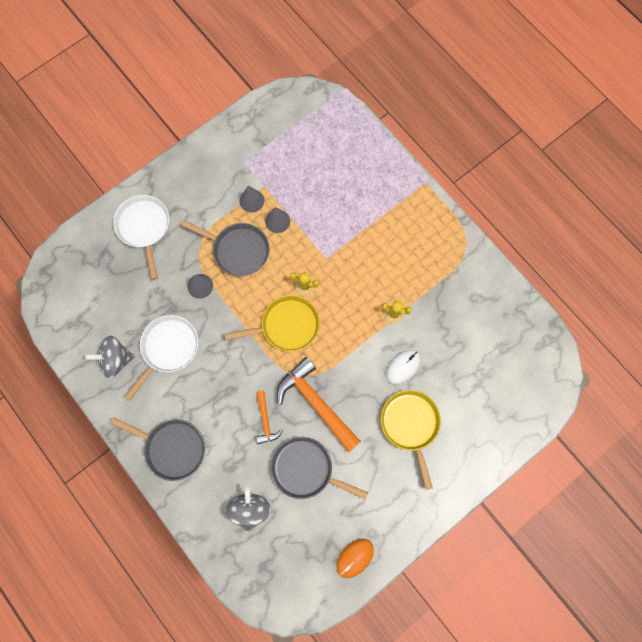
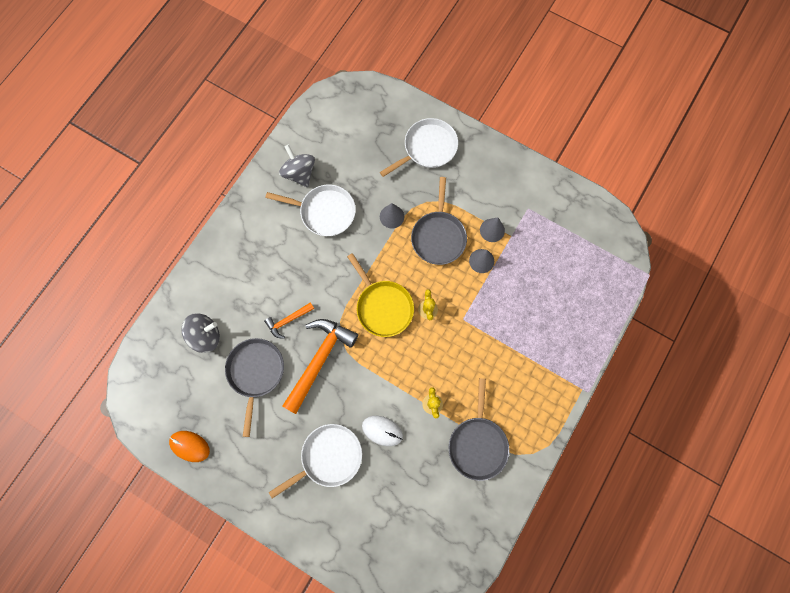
camera: 70 degrees right, 0 degrees up
grey pan [110,418,205,481] -> grey pan moved to [449,378,510,481]
yellow pan [381,390,441,490] -> white pan [269,424,362,499]

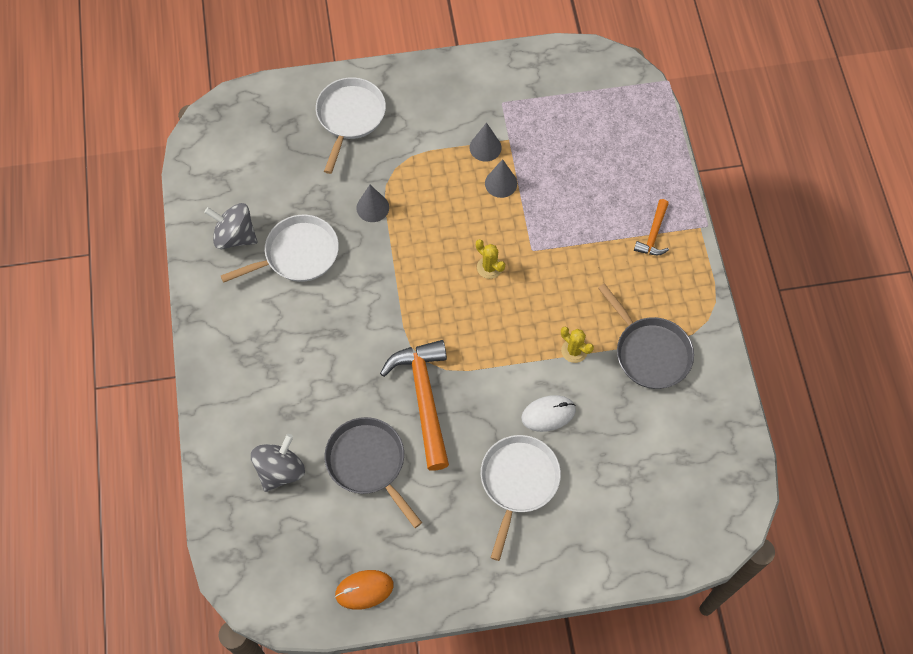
camera: 40 degrees left, 10 degrees down
orange hammer [264,302,314,339] -> orange hammer moved to [634,199,669,255]
yellow pan [347,253,414,337] -> none
grey pan [411,177,467,265] -> none

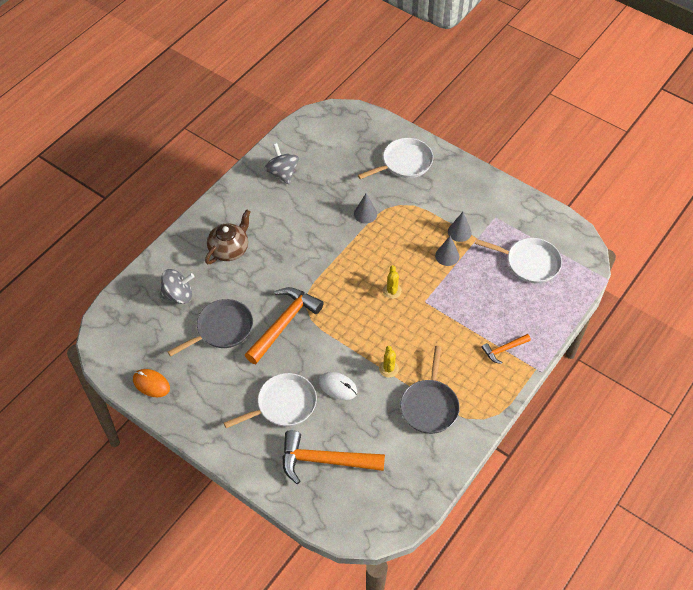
camera: 45 degrees right, 10 degrees down
white pan [221,215,339,283] -> white pan moved to [475,238,562,283]
grey pan [325,417,422,528] -> grey pan turned 45 degrees clockwise [168,299,253,357]
none -> brown teapot [205,209,250,264]
none -> orange hammer [282,430,385,484]

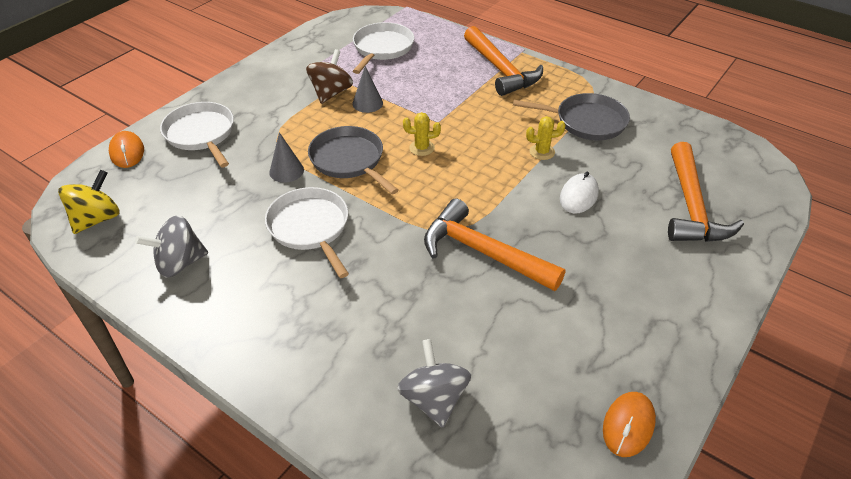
camera: 90 degrees left, 10 degrees down
grey pan [168,299,253,357] -> grey pan moved to [308,126,399,194]
brown teapot [205,209,250,264] -> none
white pan [224,373,317,428] -> white pan moved to [265,187,349,278]
grey cone [448,212,472,242] -> brown spinning top [306,49,353,104]
orange hammer [481,334,531,364] -> orange hammer [464,26,543,96], size x1.96
none -> yellow spinning top [58,170,120,234]
none -> orange mouse [109,131,144,168]

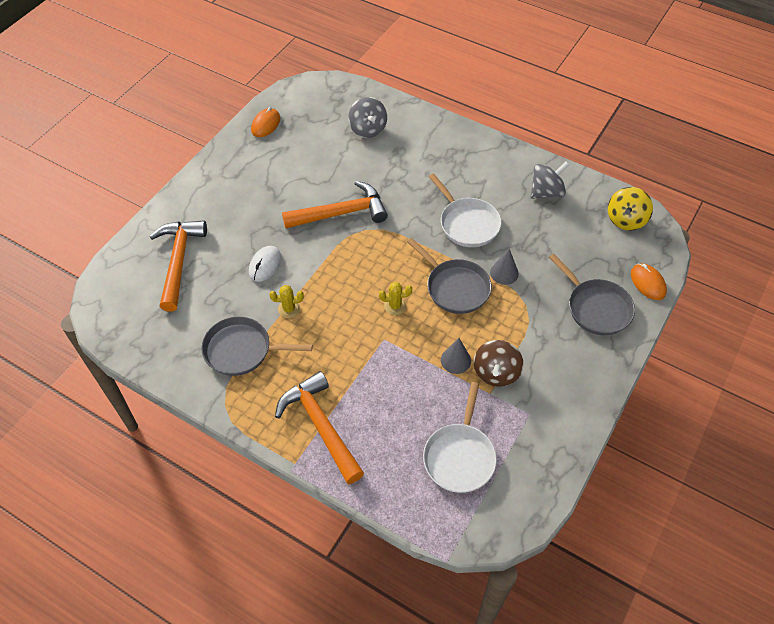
camera: 175 degrees right, 10 degrees up
white pan [160,102,234,167] -> grey pan [549,254,635,335]
orange hammer [424,198,565,291] -> orange hammer turned 45 degrees counterclockwise [282,181,388,228]

